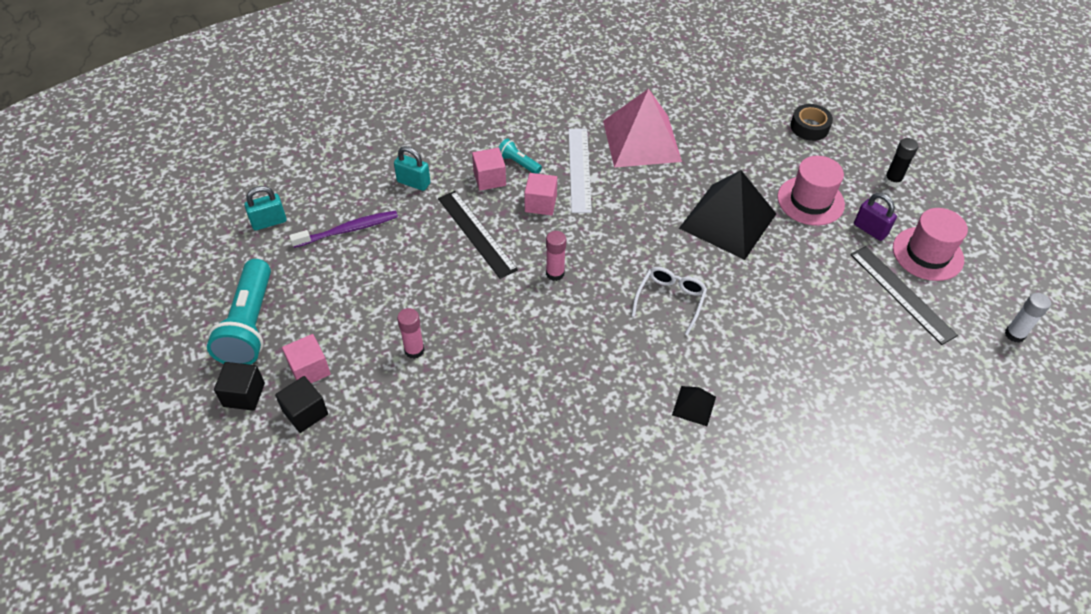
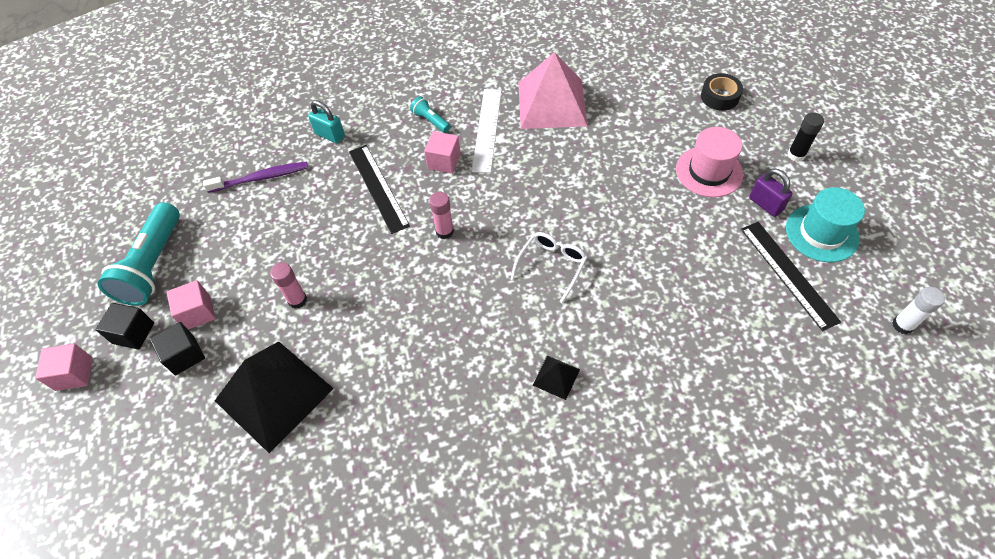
camera: 10 degrees right, 5 degrees up
turquoise padlock [244,186,287,231] -> none
pink cube [472,148,506,191] -> pink cube moved to [35,344,93,391]
black pyramid [679,170,776,260] -> black pyramid moved to [215,341,334,453]
pink hat [893,208,968,281] -> turquoise hat [786,187,865,262]

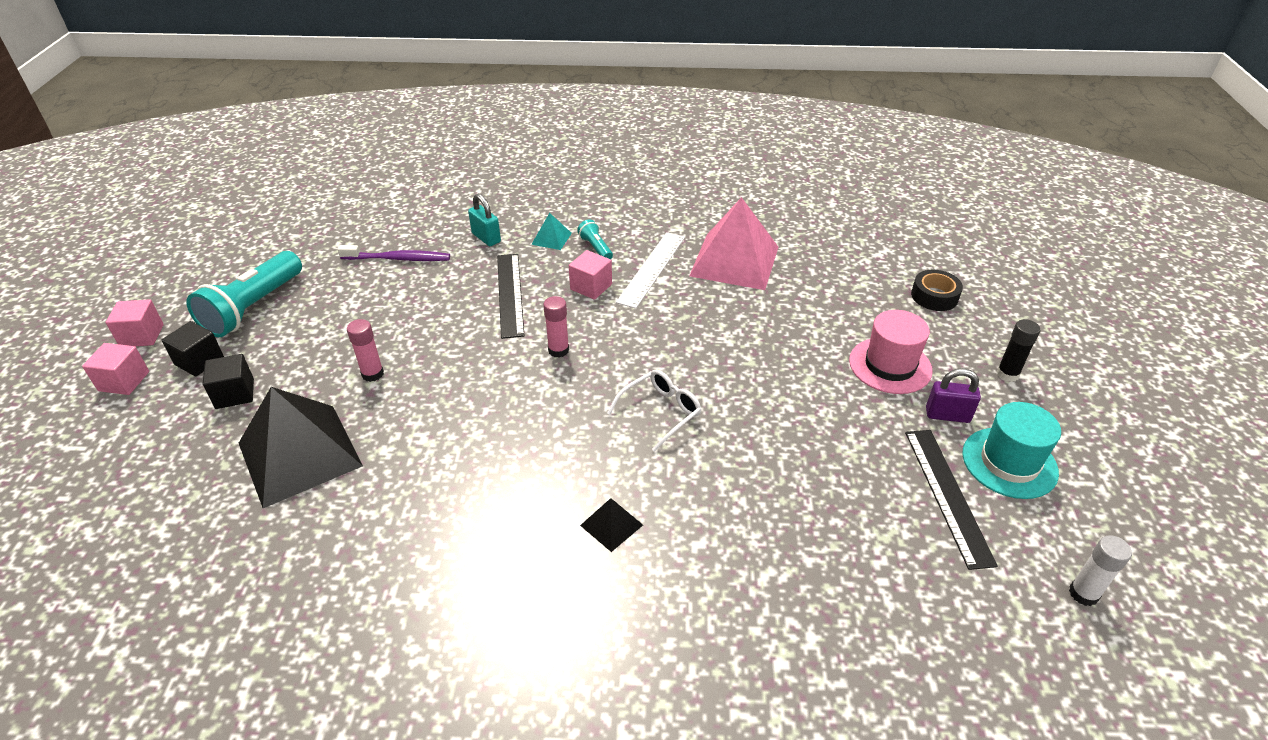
camera: 15 degrees right, 15 degrees down
pink cube [167,280,216,329] -> pink cube moved to [106,299,164,346]
purple padlock [749,168,793,217] -> purple padlock turned 60 degrees counterclockwise [926,369,981,423]
none -> turquoise pyramid [531,213,572,250]

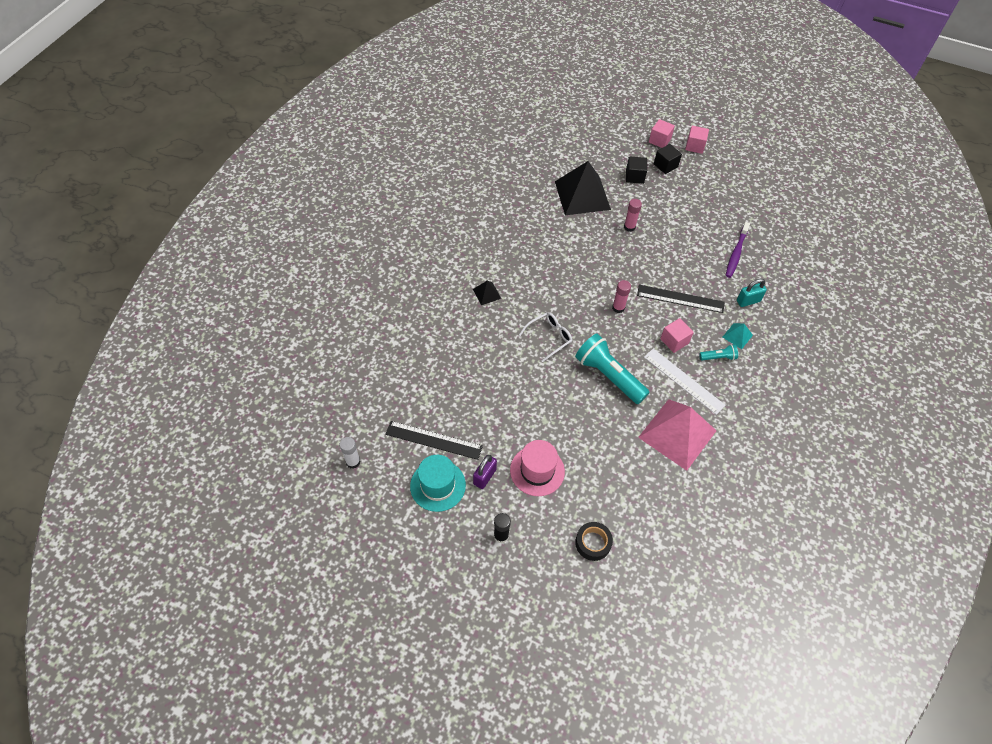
camera: 110 degrees right, 15 degrees up
turquoise flashlight [186,251,302,337] -> turquoise flashlight moved to [575,334,650,404]
white glasses [607,369,701,452] -> white glasses turned 105 degrees counterclockwise [519,312,572,362]

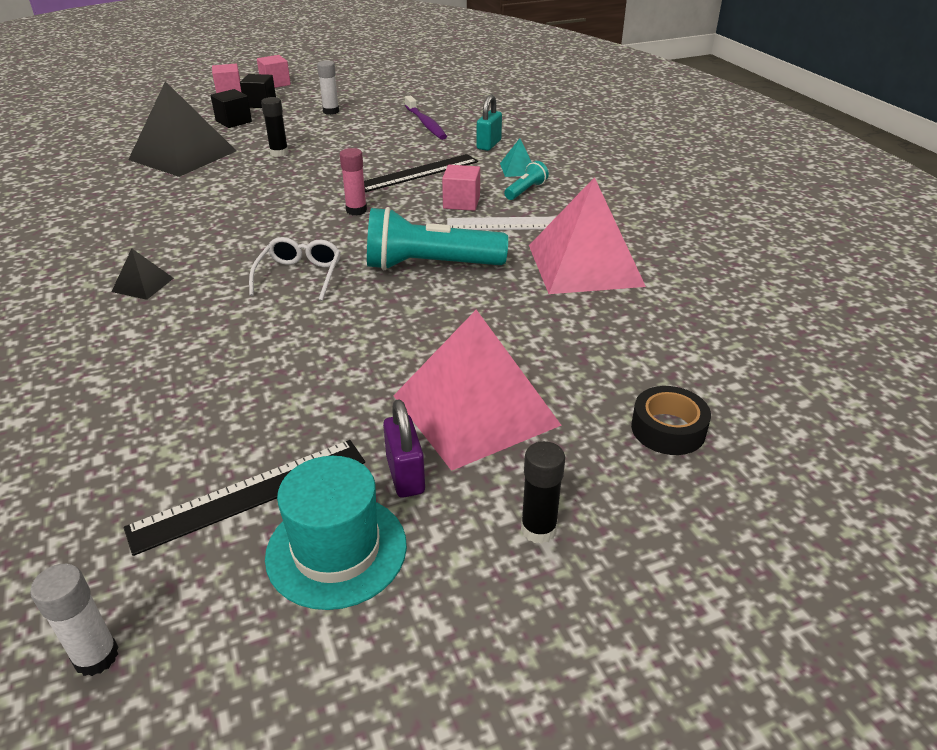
camera: 45 degrees left, 20 degrees down
pink hat [510,440,565,496] -> pink pyramid [393,309,562,471]
pink glue stick [624,199,642,232] -> black glue stick [261,97,289,157]
none -> white glue stick [317,60,339,115]

